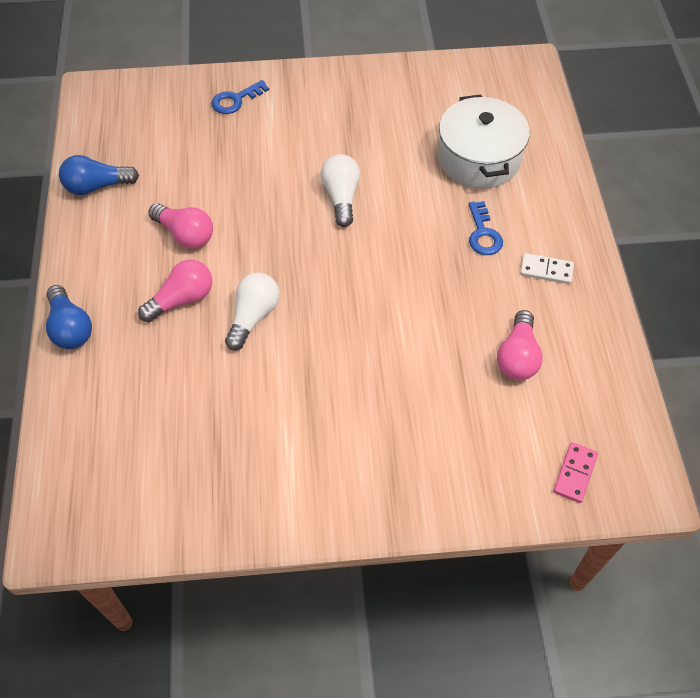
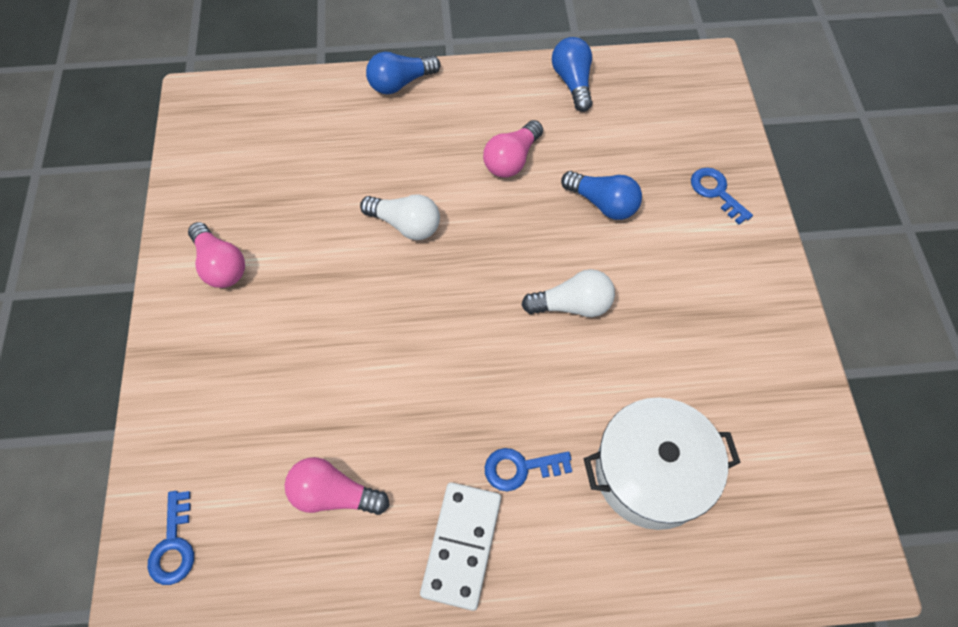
camera: 90 degrees right, 5 degrees up
pink light bulb [138,259,212,322] -> pink light bulb moved to [188,222,245,288]
white domino [520,253,574,284] -> white domino [420,482,501,611], size x1.71
pink domino [554,442,598,503] -> blue key [147,491,194,585]
none -> blue light bulb [561,171,642,220]

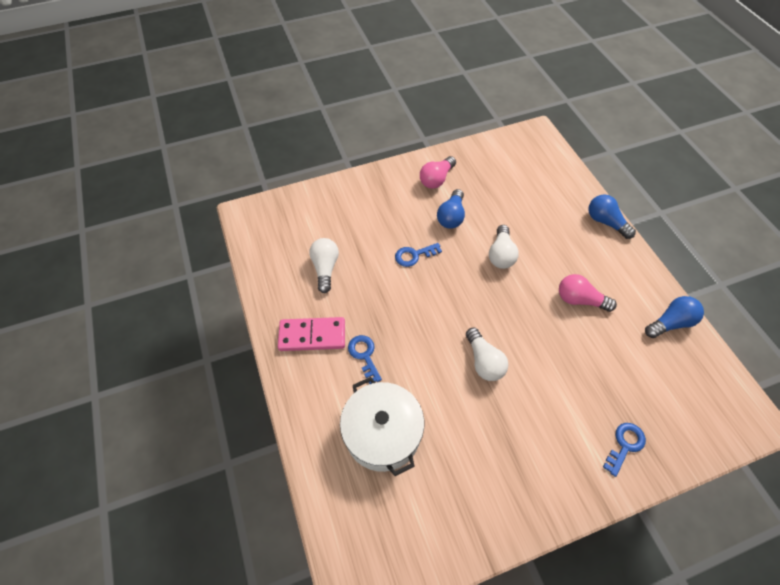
camera: 75 degrees right, 5 degrees down
blue key [147,491,194,585] -> blue key moved to [395,243,442,267]
pink light bulb [285,457,390,515] -> white light bulb [309,238,339,293]
white domino [420,482,501,611] -> pink domino [278,317,345,351]
blue light bulb [561,171,642,220] -> blue light bulb moved to [437,189,465,229]

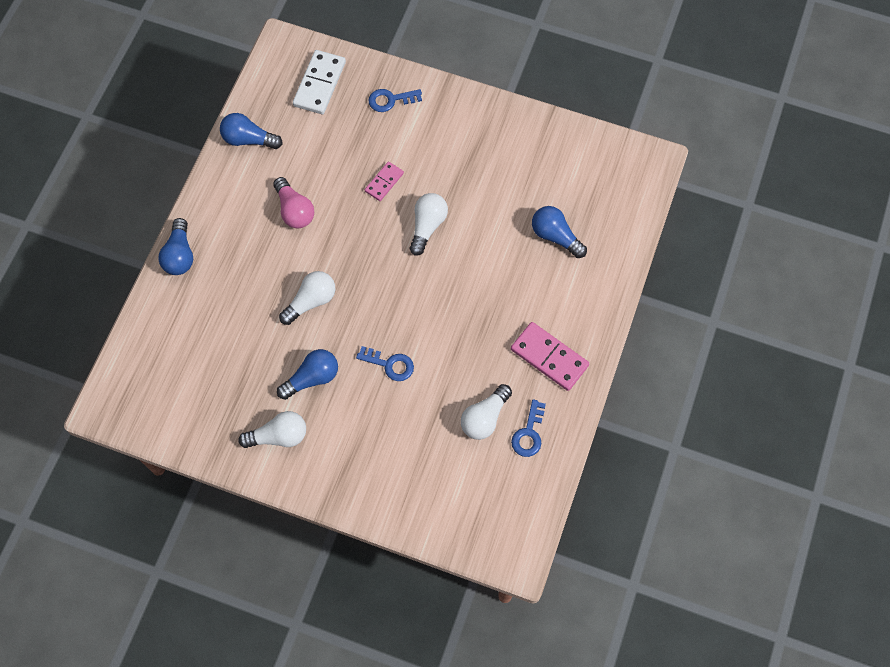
camera: 140 degrees left, 10 degrees up
white pot [340,377,424,476] -> blue light bulb [532,206,587,258]
blue key [348,335,382,384] -> blue key moved to [511,399,546,457]
pink light bulb [420,156,456,189] -> white light bulb [239,411,306,448]
none -> white domino [293,50,346,114]
none -> pink domino [365,162,404,201]

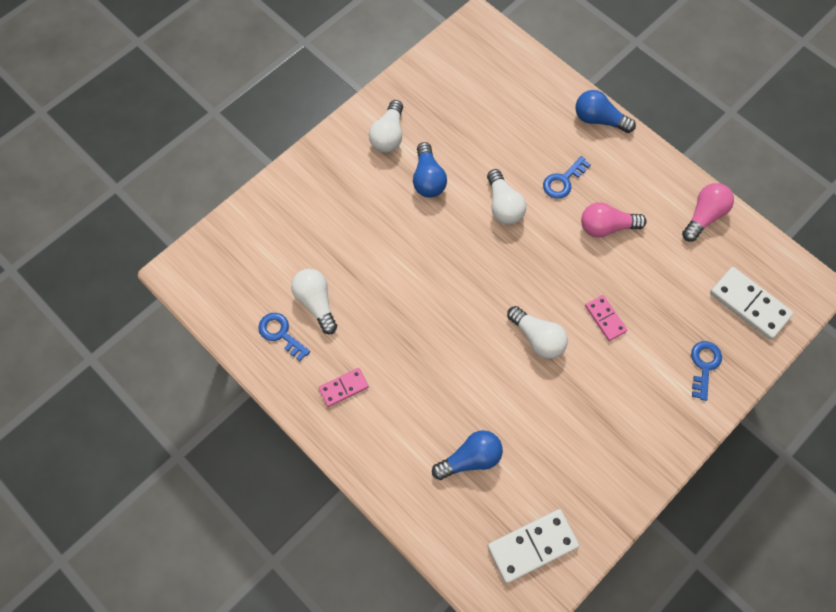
camera: 115 degrees right, 0 degrees up
blue light bulb [220,113,283,149] -> pink light bulb [682,183,734,242]
blue key [356,346,414,381] -> blue key moved to [543,156,591,199]
pink domino [511,322,589,391] -> pink domino [319,368,369,407], size x0.59
none -> white domino [488,509,579,583]

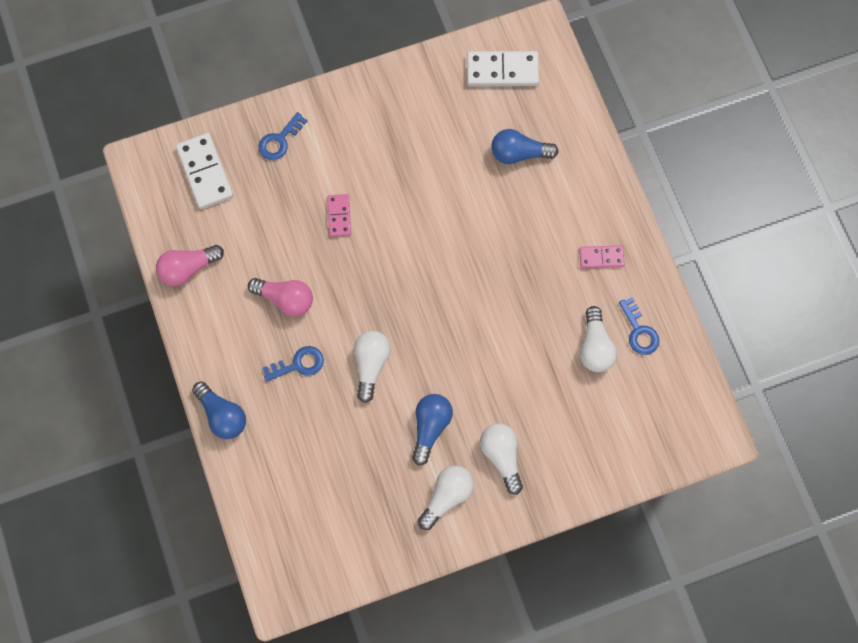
camera: 155 degrees left, 5 degrees up
white light bulb [507,306,568,359] -> white light bulb moved to [480,423,523,495]

